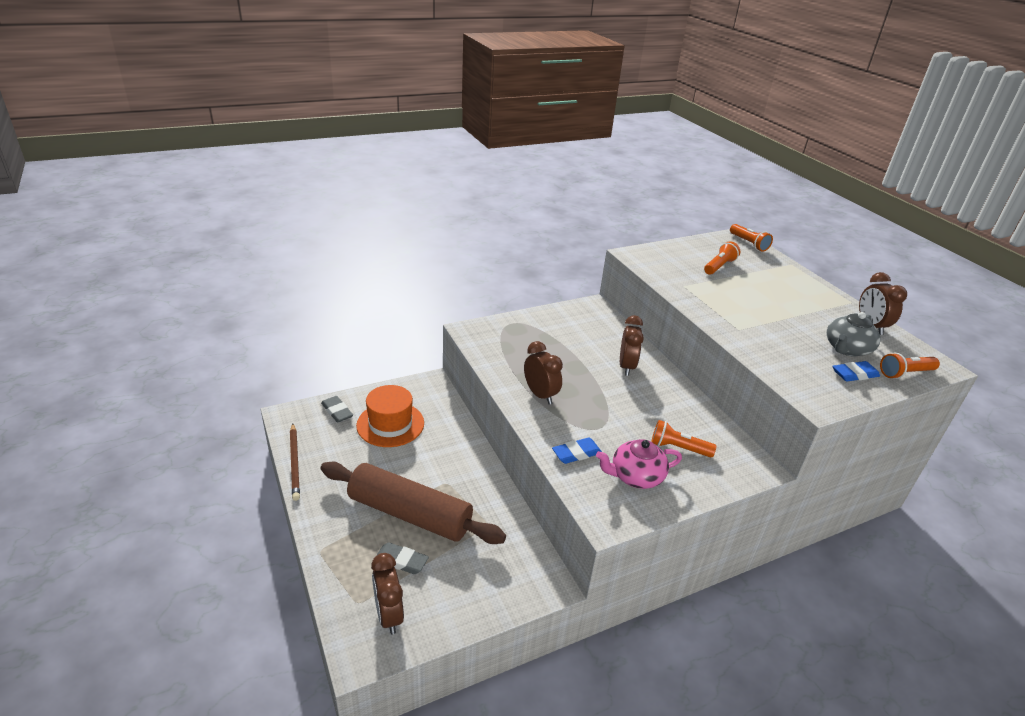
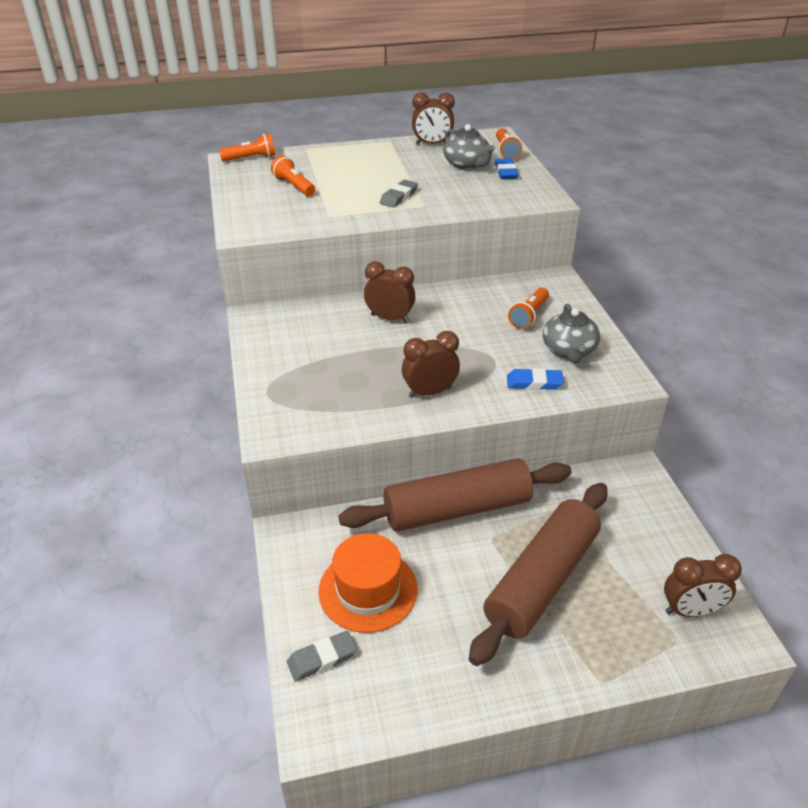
camera: 75 degrees left, 5 degrees up
brown pencil [290,424,300,501] -> none
grey eraser [376,542,429,574] -> grey eraser moved to [380,180,418,208]
blue eraser [552,438,602,464] -> blue eraser turned 75 degrees counterclockwise [507,368,564,390]
pink teapot [596,439,682,489] -> grey teapot [543,304,600,363]
none -> brown rolling pin [339,458,572,532]

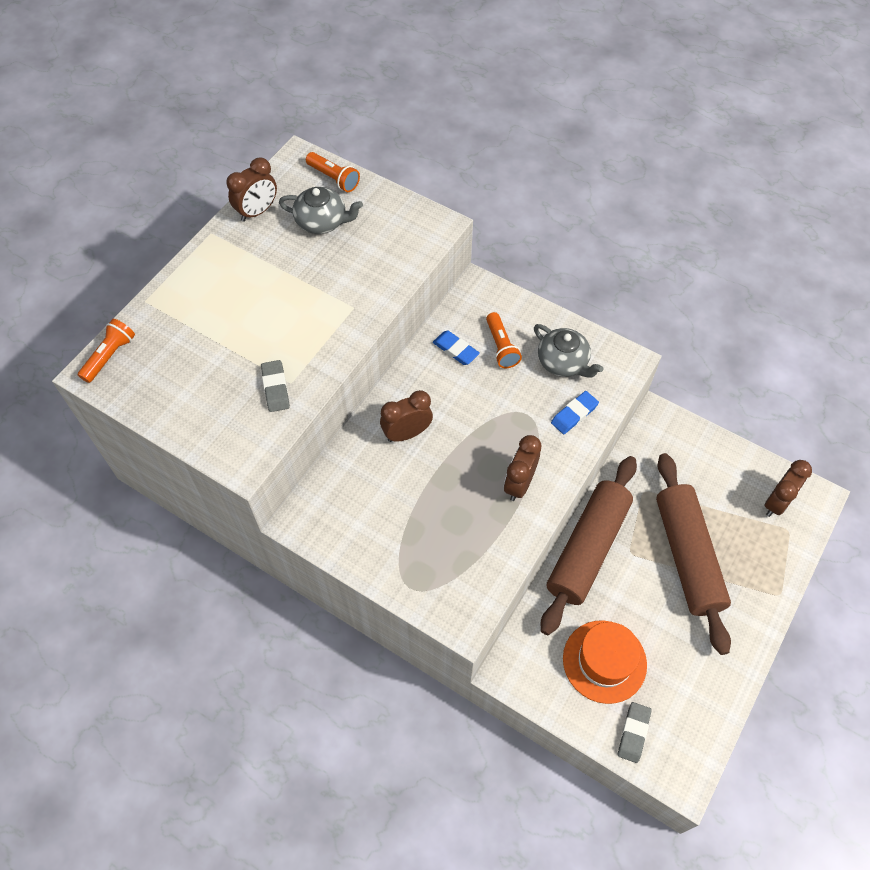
camera: 45 degrees left, 20 degrees up
orange flashlight [271,155,315,196] -> none
grey eraser [380,180,418,208] -> grey eraser moved to [261,360,290,412]
blue eraser [495,158,519,179] -> blue eraser moved to [433,331,480,365]

